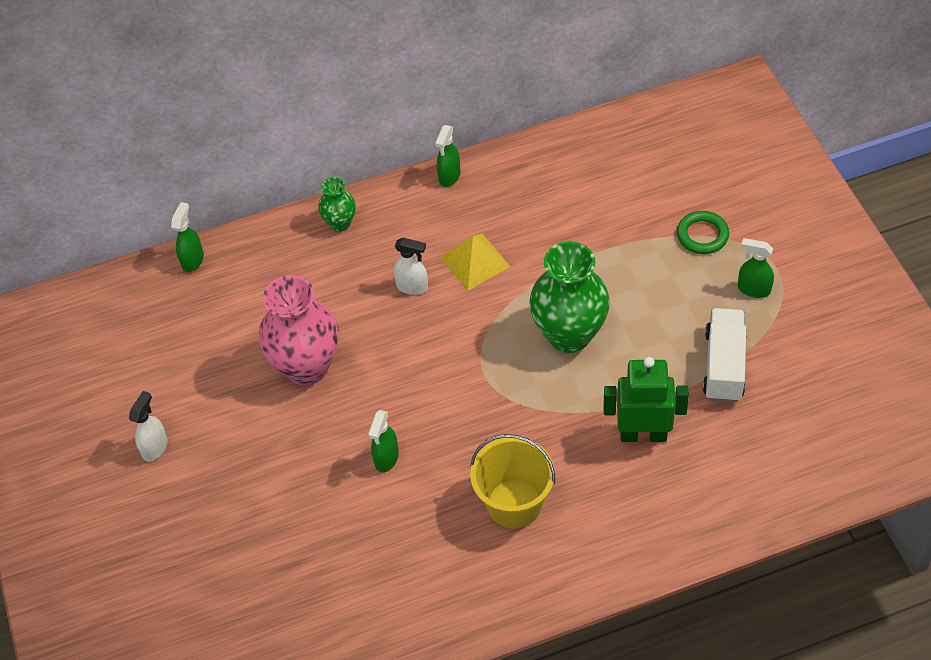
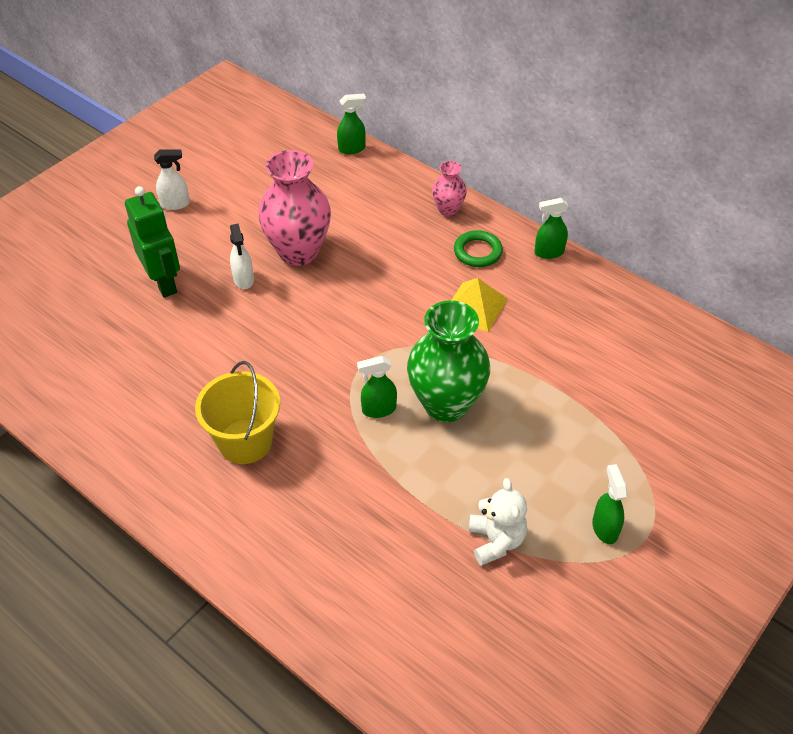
camera: 55 degrees right, 5 degrees down
green vase [318,177,356,232] -> pink vase [432,161,467,216]
green spray bottle [368,410,399,472] -> green spray bottle moved to [357,356,397,418]
white spray bottle [394,237,428,295] -> white spray bottle moved to [230,223,254,289]
green robot [603,357,689,442] -> green robot moved to [125,186,180,298]
green ring [677,211,729,254] -> green ring moved to [454,230,503,267]
white truck [703,308,747,402] -> white teddy bear [469,478,527,566]

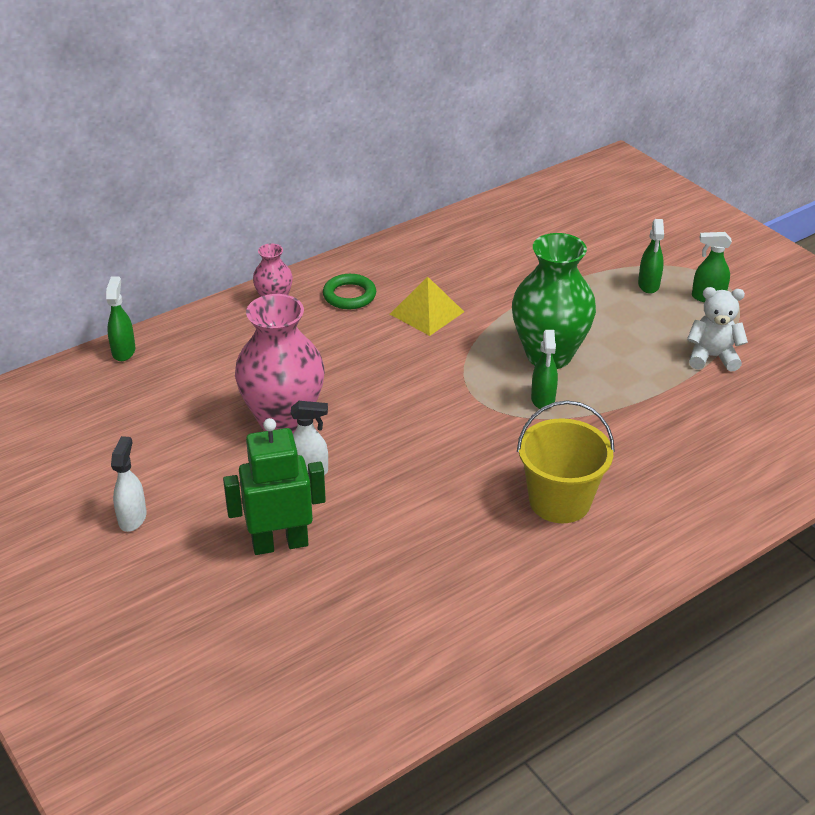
camera: 75 degrees left, 10 degrees down
green spray bottle [534,198,569,259] -> green spray bottle moved to [638,219,664,294]

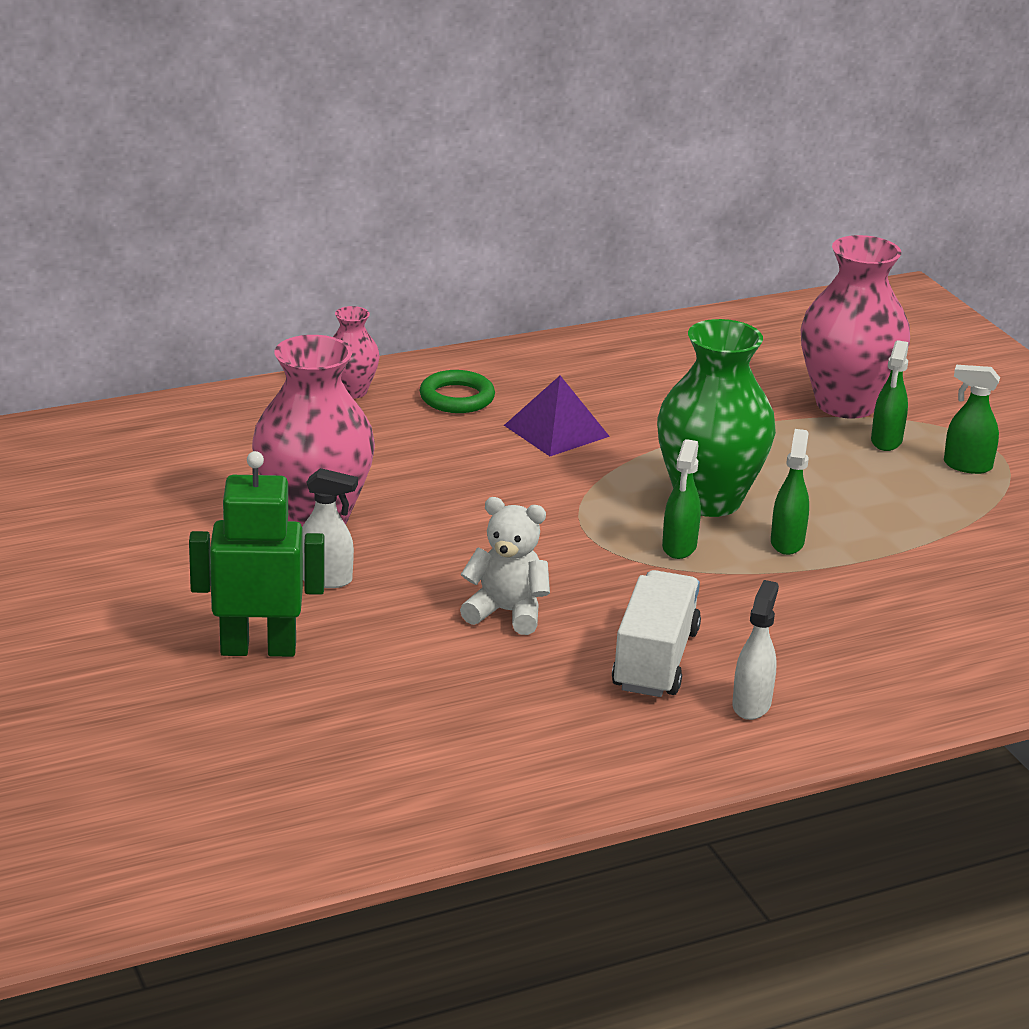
camera: 10 degrees right, 10 degrees down
green spray bottle [106,277,136,361] -> green spray bottle moved to [771,429,809,555]
white spray bottle [111,436,147,532] -> white spray bottle moved to [732,580,779,720]
yellow pyramid [390,277,464,336] -> purple pyramid [504,376,610,456]
yellow bucket [517,400,615,523] -> white truck [612,570,701,697]
white teddy bear [687,287,748,372] -> white teddy bear moved to [460,497,550,635]
none -> pink vase [801,235,910,419]

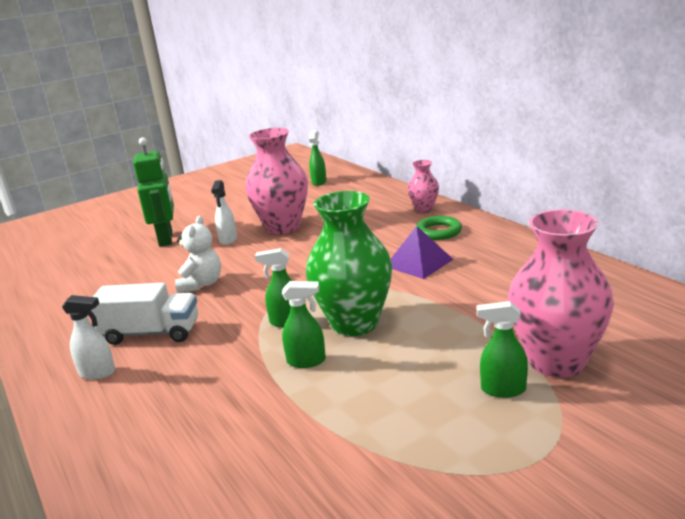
camera: 85 degrees right, 5 degrees down
green spray bottle [944,365,1000,474] -> green spray bottle moved to [309,130,327,186]

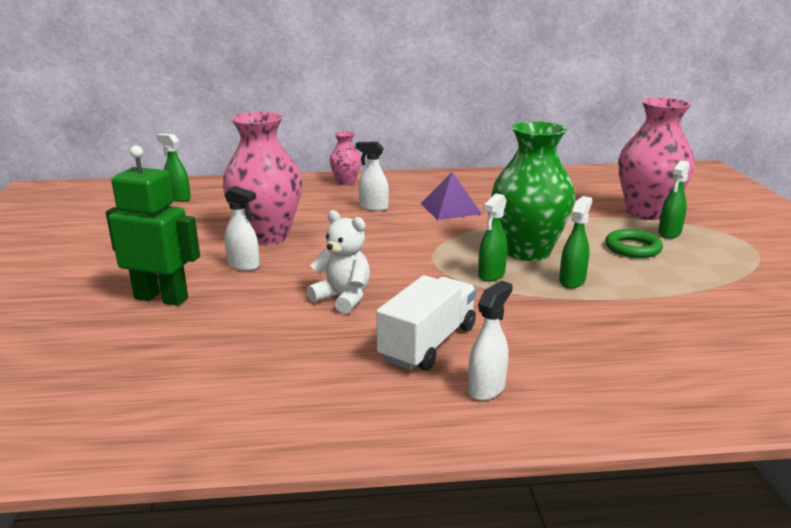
camera: 65 degrees left, 0 degrees up
green ring [416,216,462,240] -> green ring moved to [605,229,663,258]
none -> white spray bottle [355,141,389,211]

